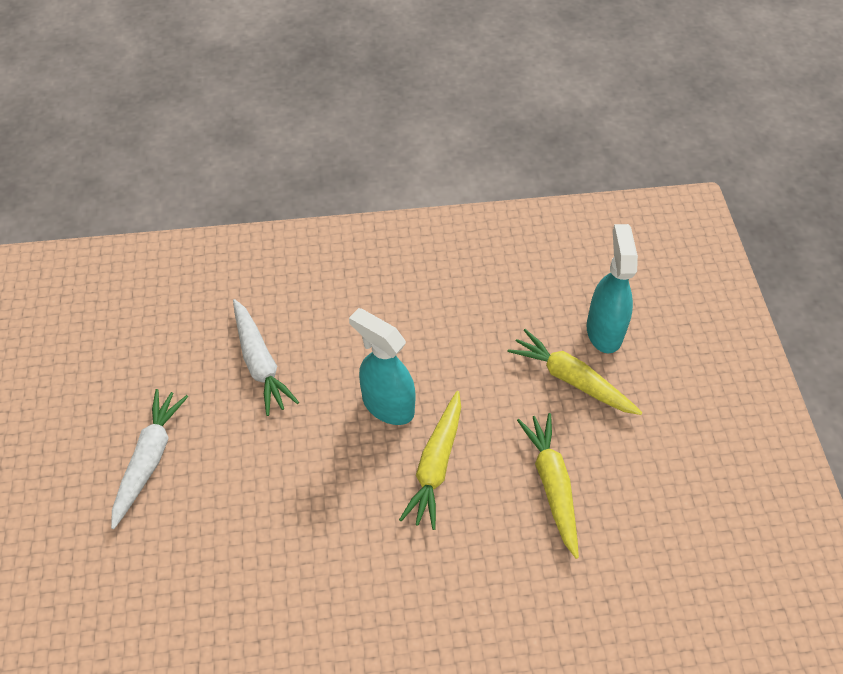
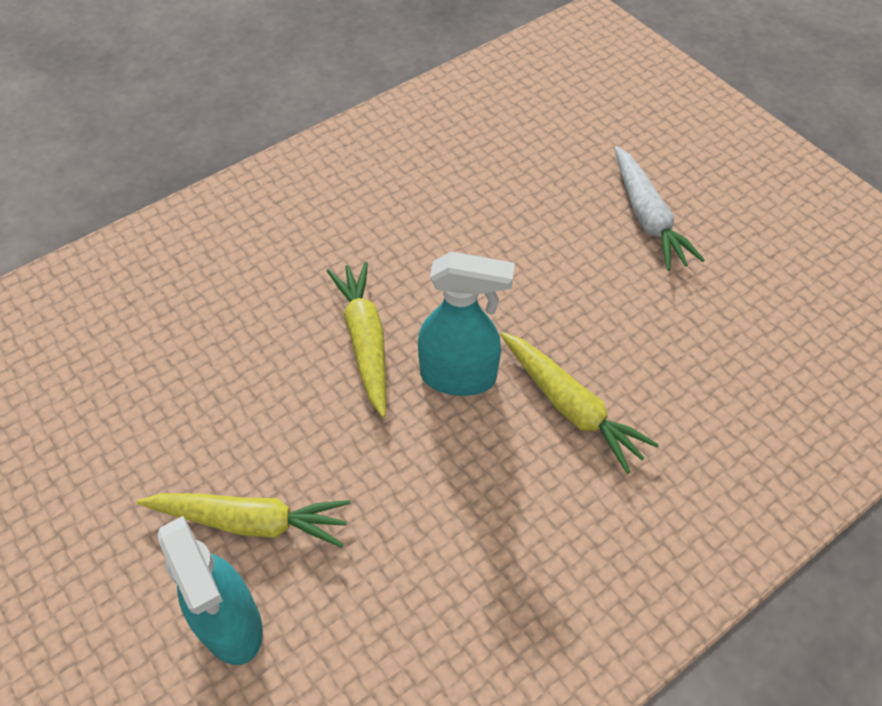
camera: 150 degrees right, 0 degrees up
white carrot [233,299,299,416] -> none
yellow carrot [517,413,579,559] -> yellow carrot moved to [500,332,659,474]

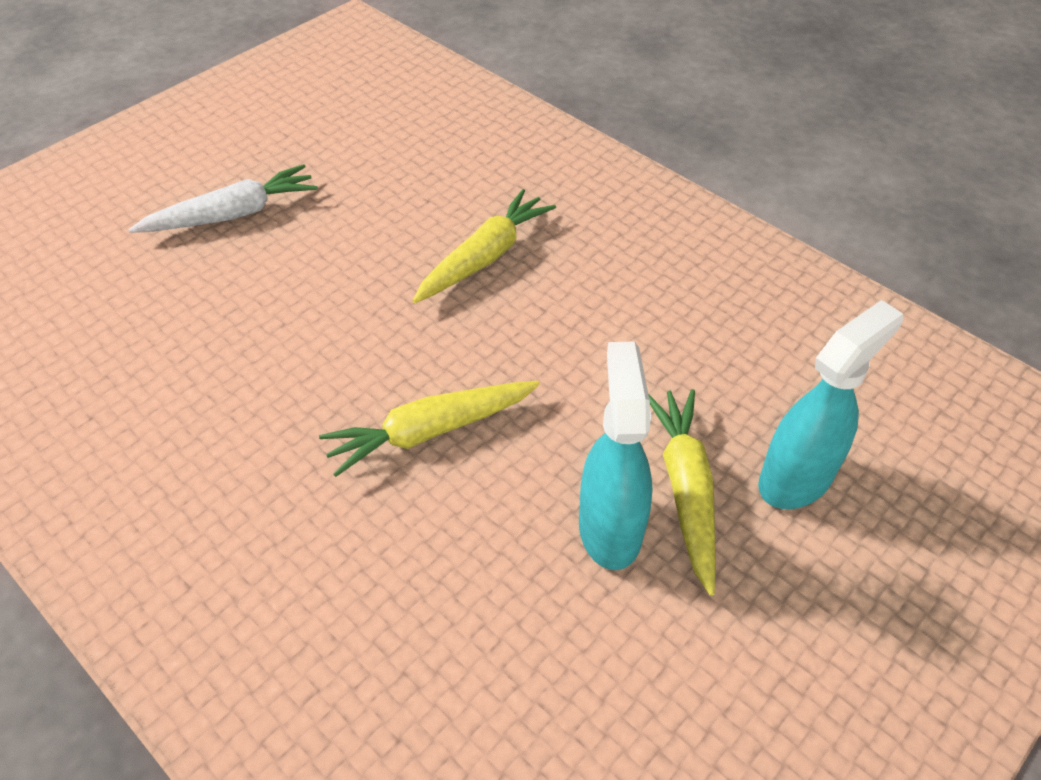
camera: 100 degrees left, 5 degrees down
turquoise spray bottle [418,251,515,396] -> turquoise spray bottle moved to [579,341,653,570]

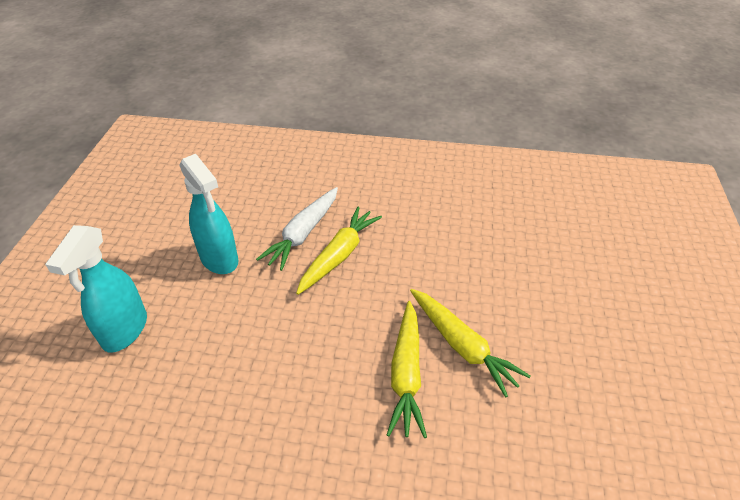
camera: 145 degrees right, 5 degrees down
white carrot [128,164,318,233] -> white carrot moved to [256,187,338,271]
yellow carrot [648,389,716,596] -> yellow carrot moved to [410,289,530,397]

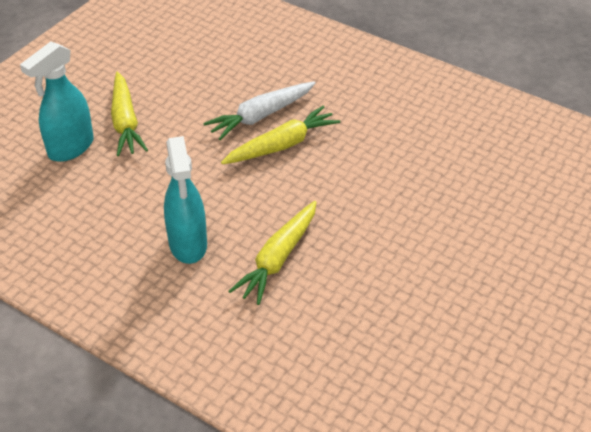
camera: 25 degrees right, 0 degrees up
turquoise spray bottle [179,154,239,274] -> turquoise spray bottle moved to [164,136,207,264]
yellow carrot [410,289,530,397] -> yellow carrot moved to [111,72,148,156]

